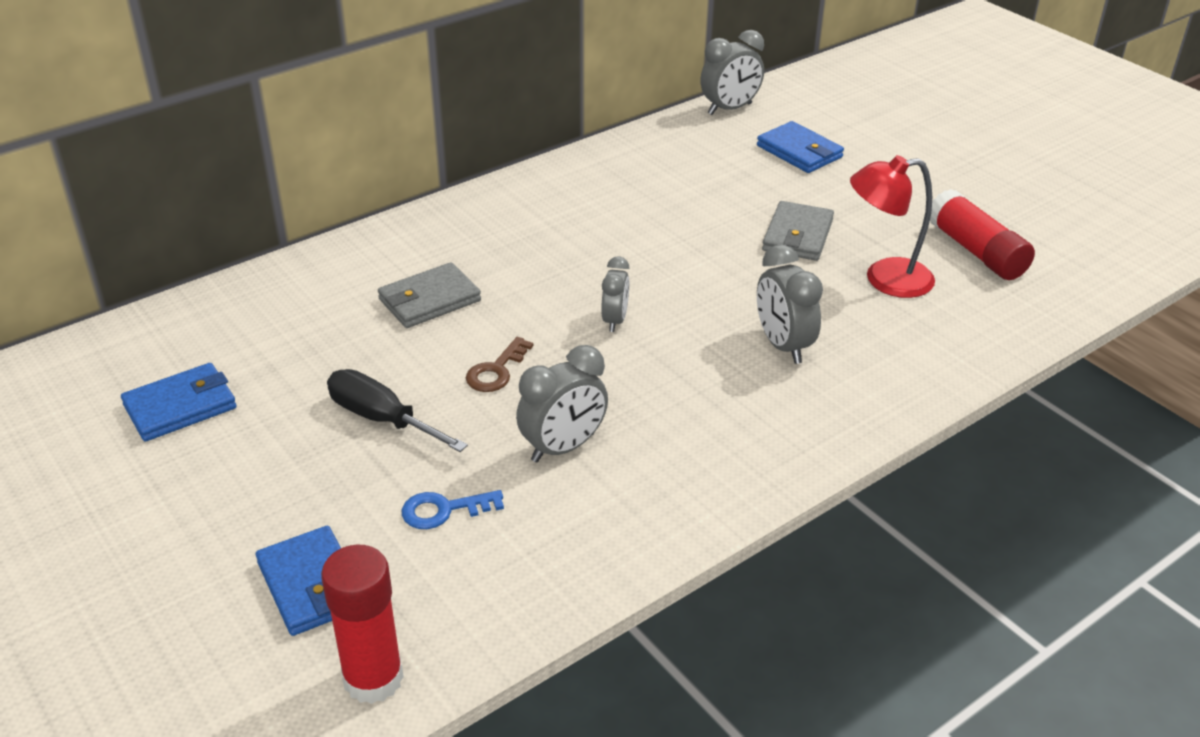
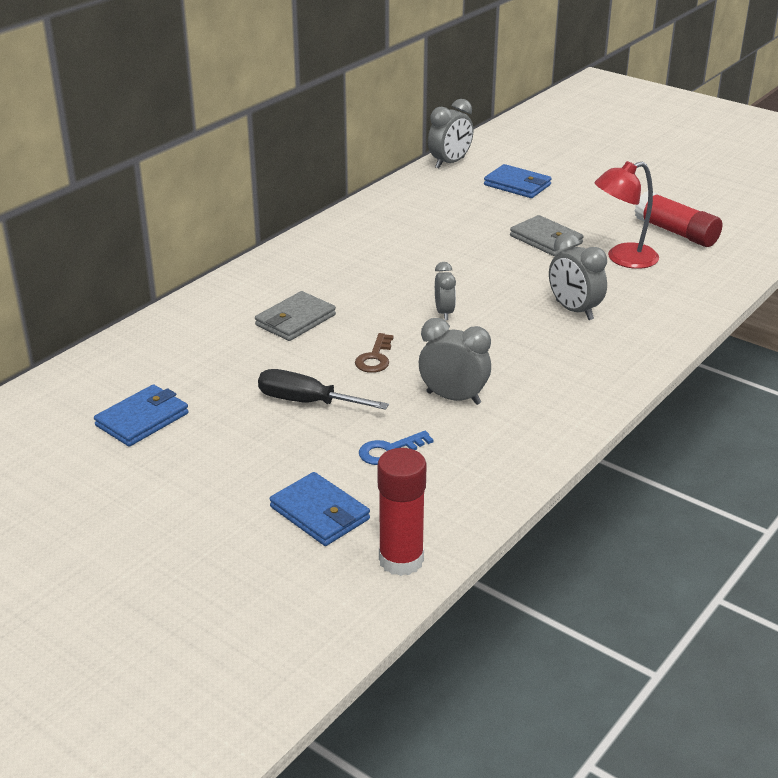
camera: 15 degrees left, 5 degrees down
grey clock [516,345,608,463] -> grey clock turned 105 degrees counterclockwise [419,318,491,405]
grey wallet [762,201,834,261] -> grey wallet turned 45 degrees counterclockwise [510,215,584,256]

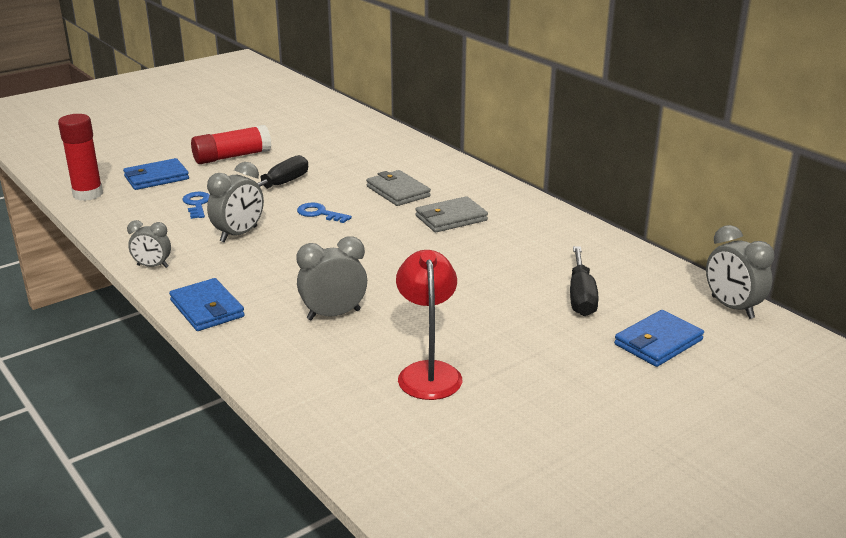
camera: 105 degrees right, 5 degrees down
blue wallet [94,384,189,447] -> blue wallet moved to [169,278,245,331]
brown key [355,333,394,373] -> blue key [297,202,352,223]
grey clock [435,262,456,320] -> grey clock moved to [127,220,171,268]
grey wallet [510,215,584,256] -> grey wallet moved to [415,196,488,232]
red glue stick [635,191,722,247] -> red glue stick moved to [191,125,271,164]
none -> black screwdriver [570,246,599,316]

